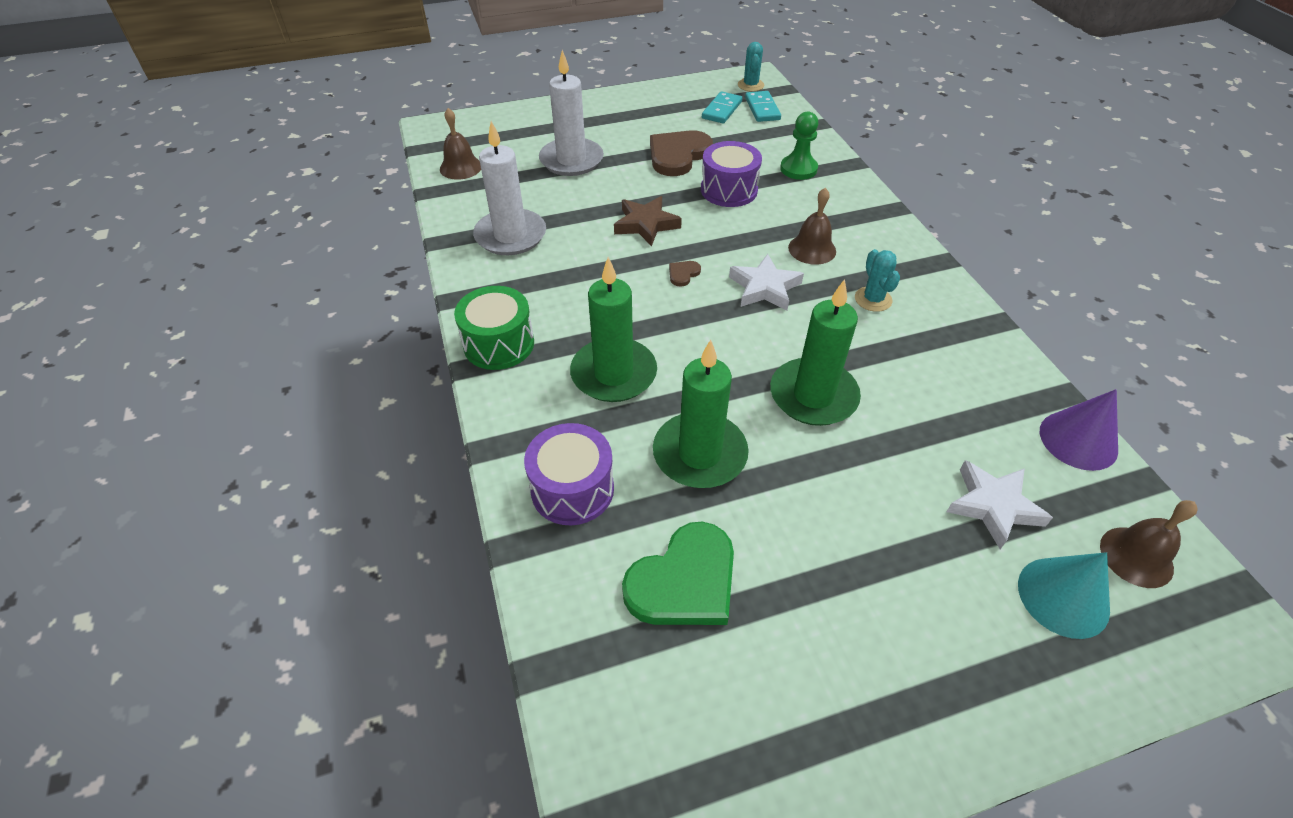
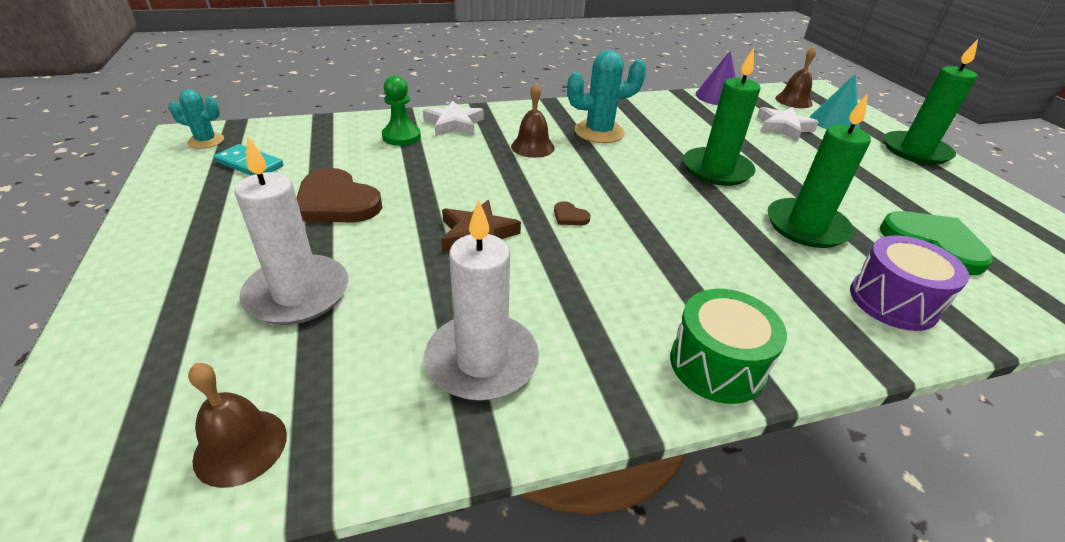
camera: 90 degrees left, 10 degrees down
green candle [570,257,657,402] -> green candle moved to [884,39,978,165]
purple drum [701,141,762,207] -> none
white star [729,254,804,311] -> white star moved to [423,101,484,136]
turquoise domino [745,91,781,122] -> none
turquoise cactus [855,249,900,312] -> turquoise cactus [567,50,646,143], size x1.67

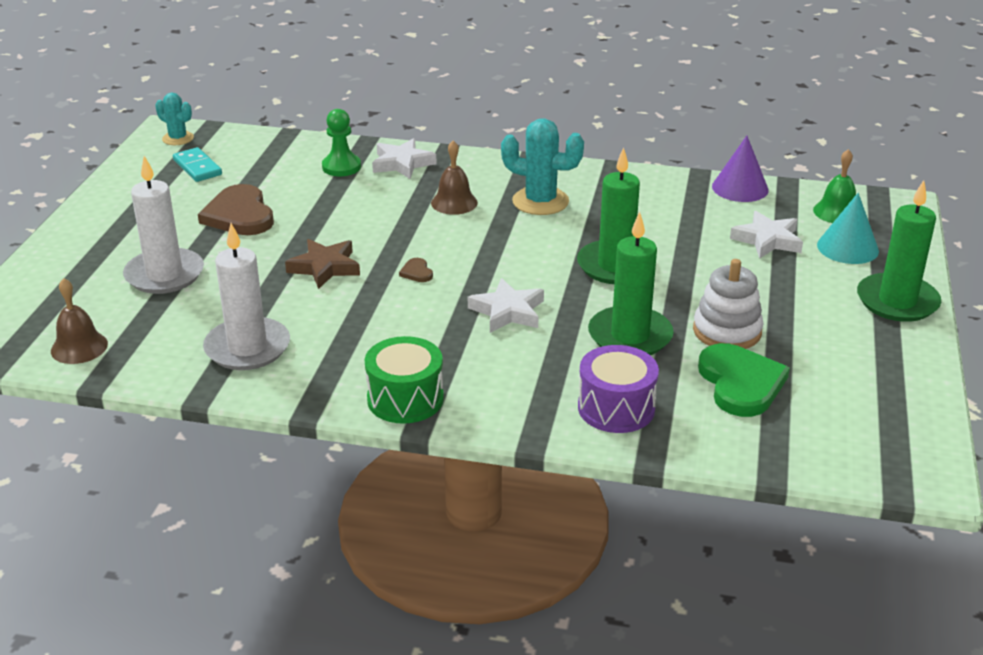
camera: 30 degrees right, 5 degrees down
brown bell [775,47,816,108] -> green bell [813,149,856,223]
none -> white star [468,278,544,333]
none -> white stacking toy [693,259,764,349]

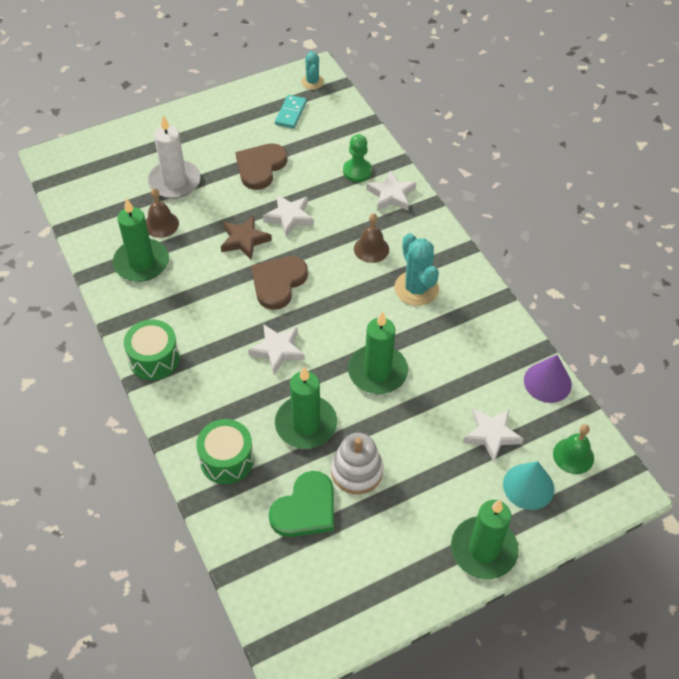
camera: 50 degrees right, 20 degrees up
brown bell [51,278,108,364] -> brown bell moved to [146,188,179,238]
white candle [203,223,290,370] -> green candle [113,198,169,282]
brown heart [399,258,433,282] -> brown heart [251,256,308,310], size x2.36
purple drum [578,345,659,433] -> green drum [196,419,254,484]
none -> white star [263,194,314,237]

